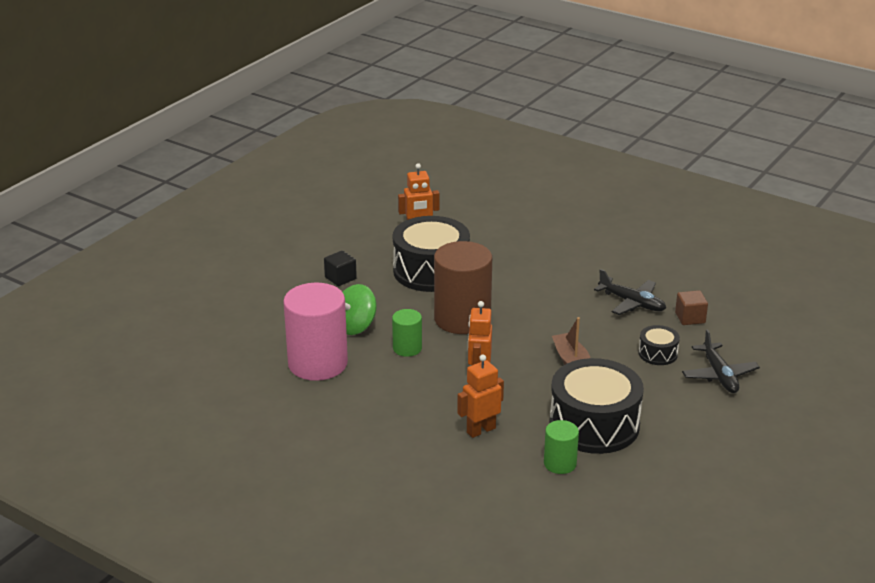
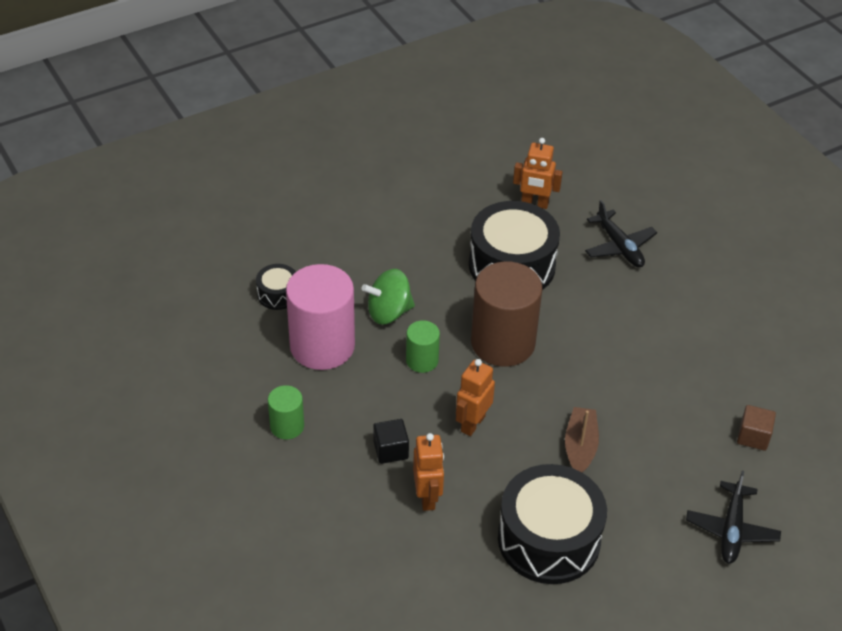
camera: 25 degrees right, 15 degrees up
black cube [324,251,357,286] -> black cube moved to [373,419,409,464]
orange robot [457,354,504,438] -> orange robot turned 90 degrees clockwise [413,433,444,511]
green cylinder [544,420,579,474] -> green cylinder moved to [268,385,304,439]
black plane [594,269,666,315] -> black plane moved to [585,200,657,267]
black drum [638,325,680,365] -> black drum moved to [256,264,296,310]

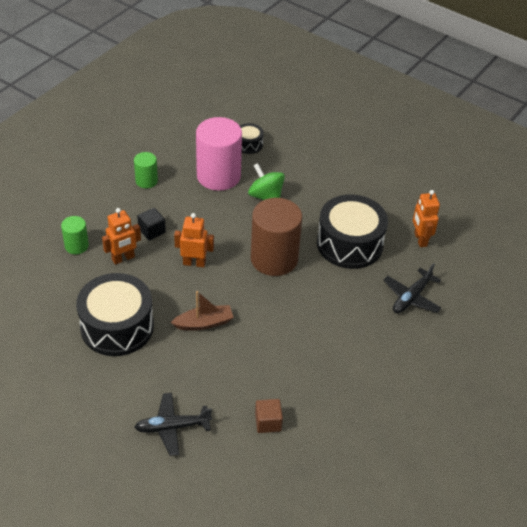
camera: 65 degrees right, 0 degrees up
green cylinder [406,320,440,373] -> green cylinder moved to [61,216,89,254]

